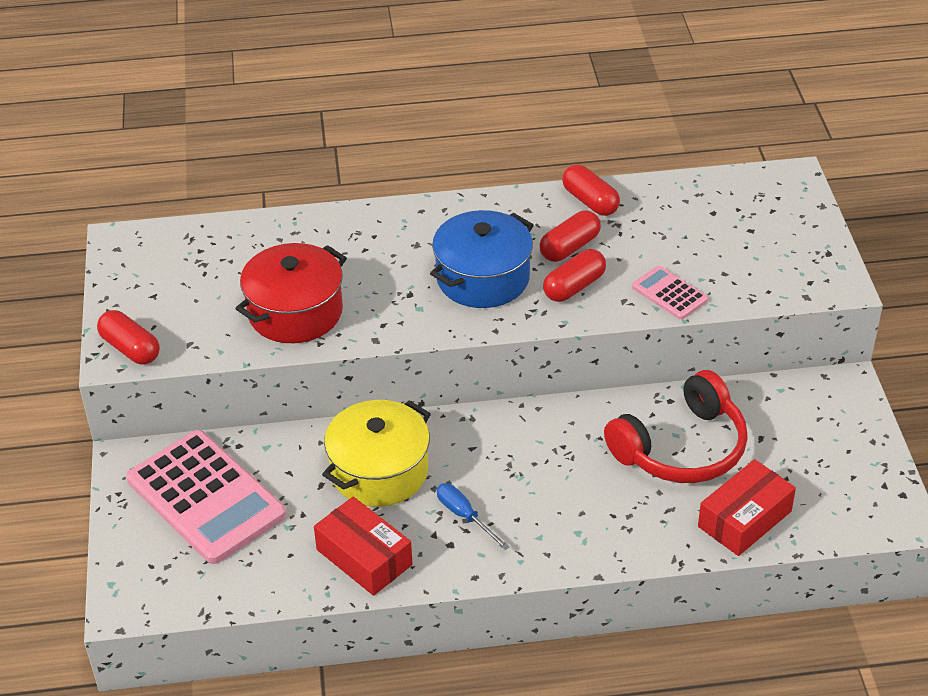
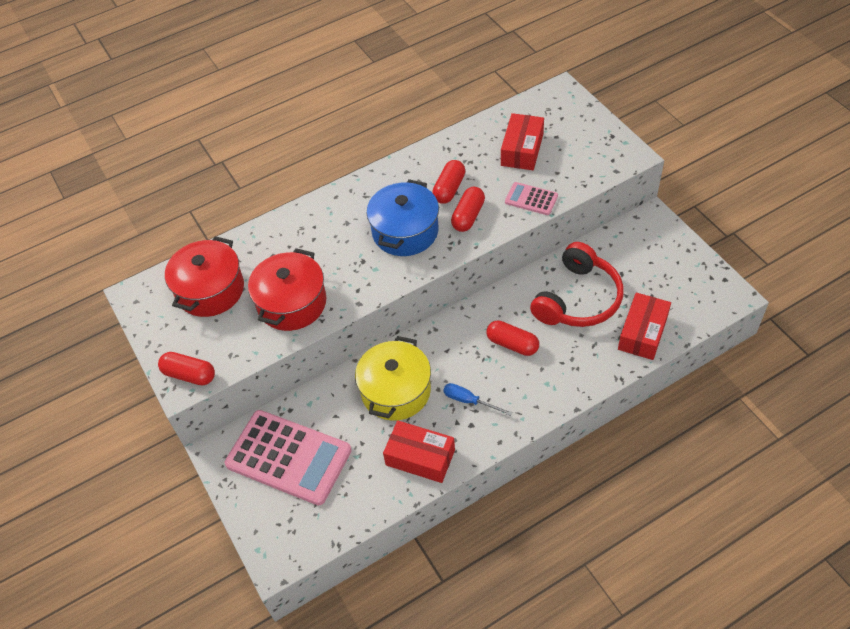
camera: 20 degrees left, 10 degrees up
red capsule [562,165,620,216] -> red capsule moved to [486,320,539,356]
none -> red pot [165,236,244,317]
none -> red box [501,113,544,170]

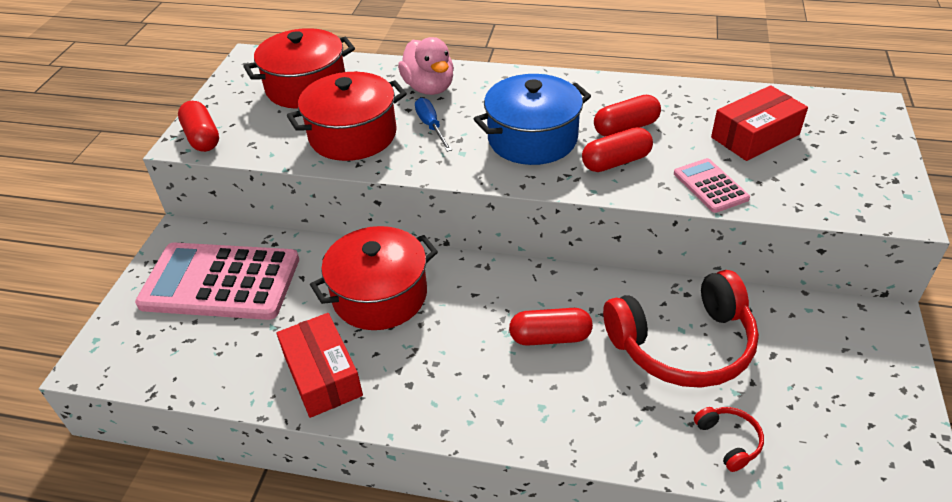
camera: 40 degrees right, 10 degrees down
pink calculator [225,410,352,505] -> pink calculator turned 120 degrees clockwise [135,243,299,320]
yellow pot [355,336,431,421] -> red pot [310,226,438,330]
blue screwdriver [443,383,513,416] -> blue screwdriver moved to [415,98,452,152]
red capsule [486,320,539,356] -> red capsule turned 75 degrees counterclockwise [509,308,593,346]
red box [618,293,671,360] -> red headphones [694,407,764,472]
none -> pink duck [398,37,454,95]

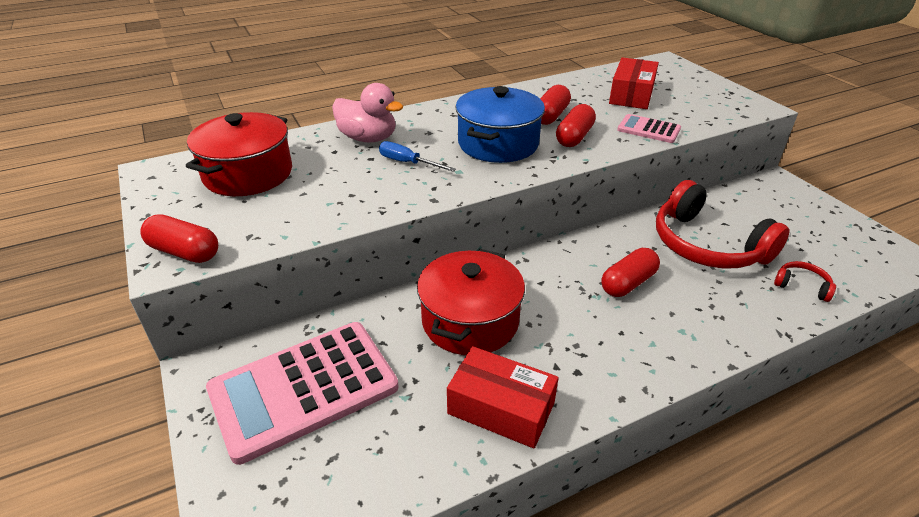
camera: 40 degrees left, 5 degrees down
red pot [287,72,407,161] -> none
red headphones [603,270,759,388] -> red headphones turned 105 degrees clockwise [656,180,790,269]

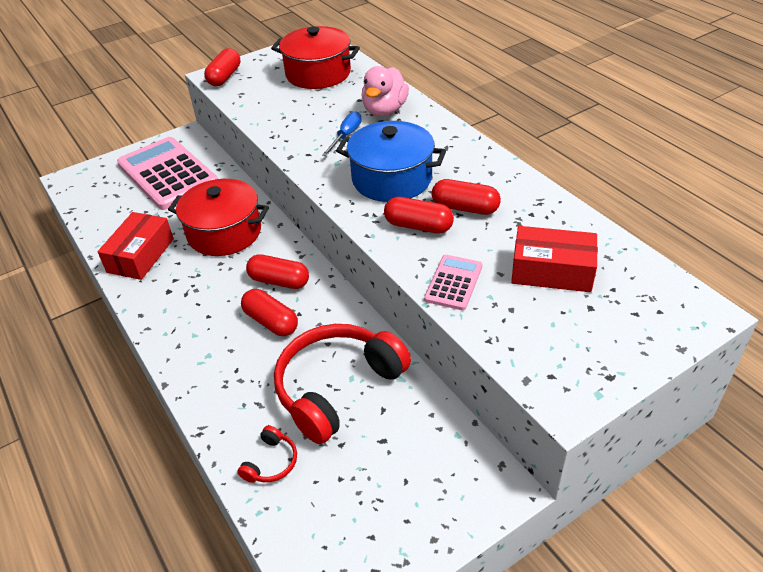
camera: 85 degrees right, 5 degrees up
none -> red capsule [246,254,309,289]

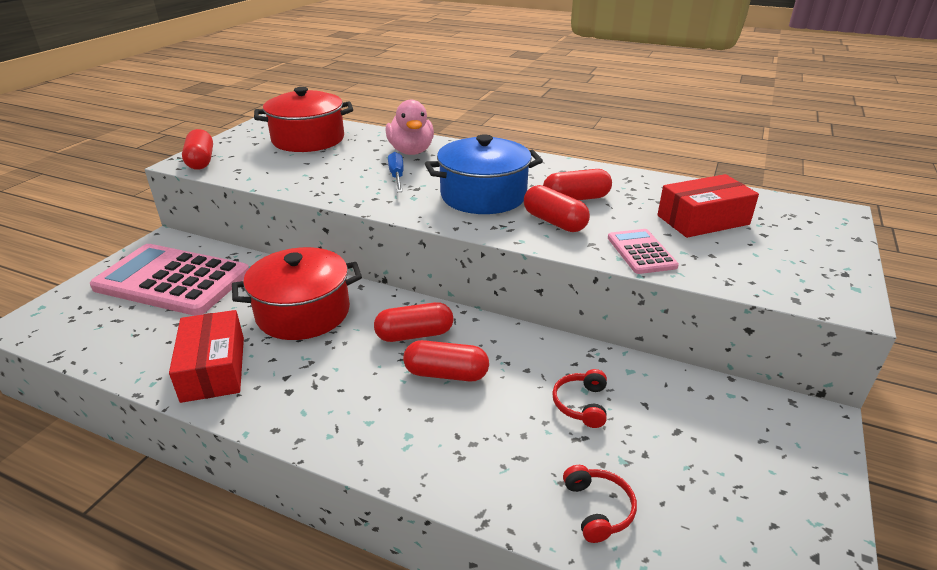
camera: 35 degrees left, 10 degrees down
red headphones [274,324,411,444] -> red headphones [552,369,607,428], size x0.42
red capsule [384,197,454,234] -> red capsule turned 60 degrees clockwise [524,185,590,232]

